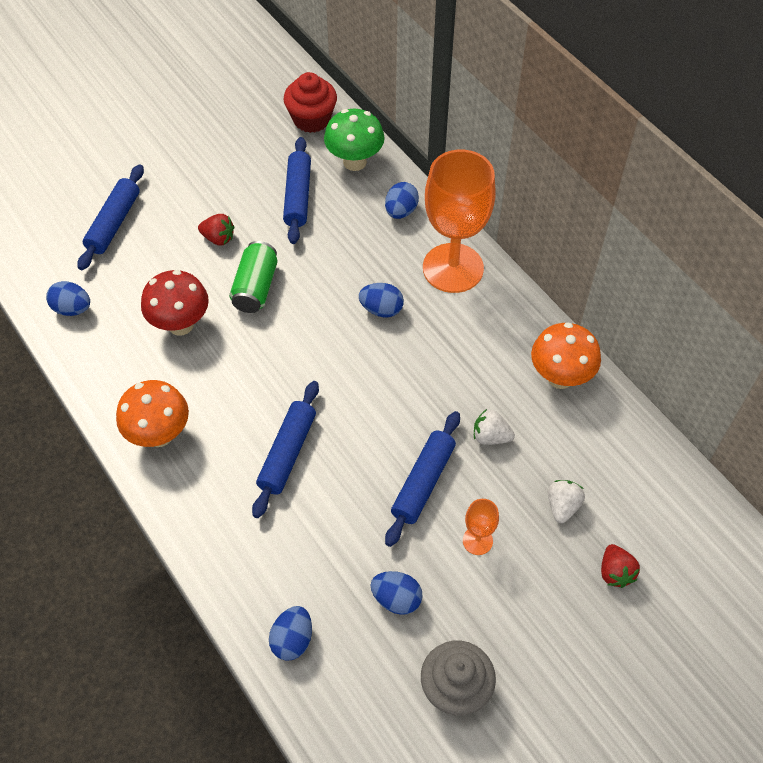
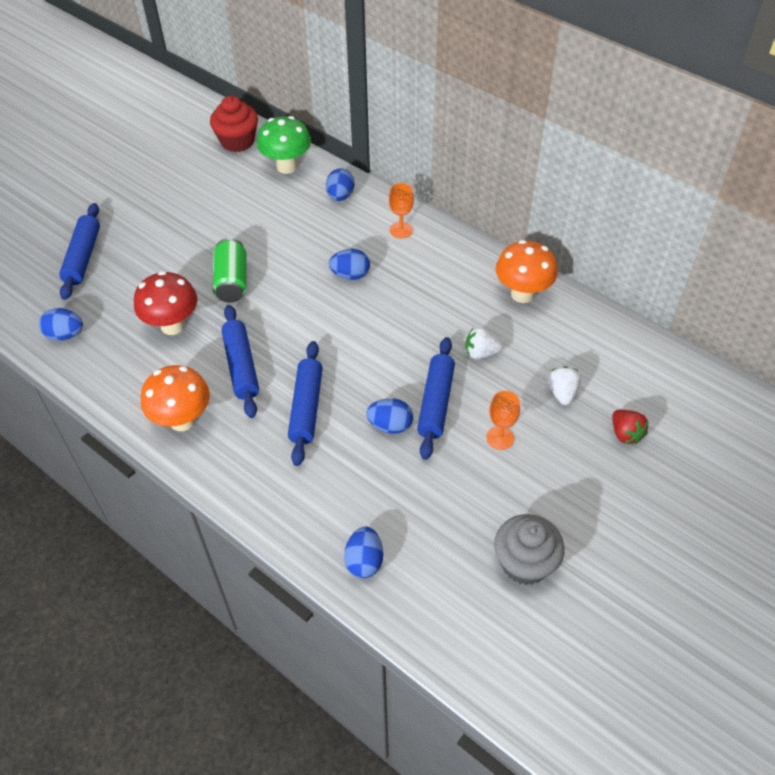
camera: 15 degrees left, 5 degrees down
red strawberry [198,214,234,246] -> none
blue rolling pin [283,137,311,244] -> blue rolling pin moved to [221,305,259,418]
blue egg [371,571,423,615] -> blue egg moved to [366,398,413,434]
orange goblet [423,150,496,293] -> orange goblet [389,183,414,239], size x0.42

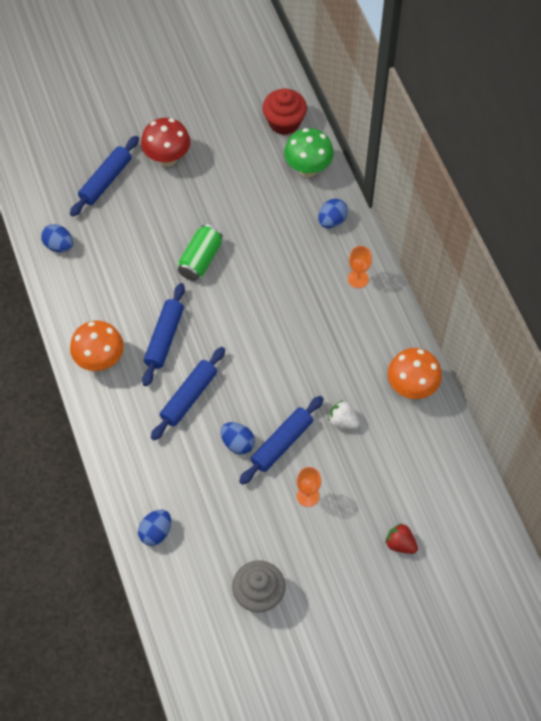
camera: 30 degrees right, 10 degrees up
red mushroom [134,271,198,335] -> red mushroom moved to [141,118,191,166]
blue egg [329,249,370,280] -> none
white strawberry [547,367,581,405] -> none
red strawberry [612,410,649,444] -> red strawberry turned 120 degrees clockwise [385,523,418,554]

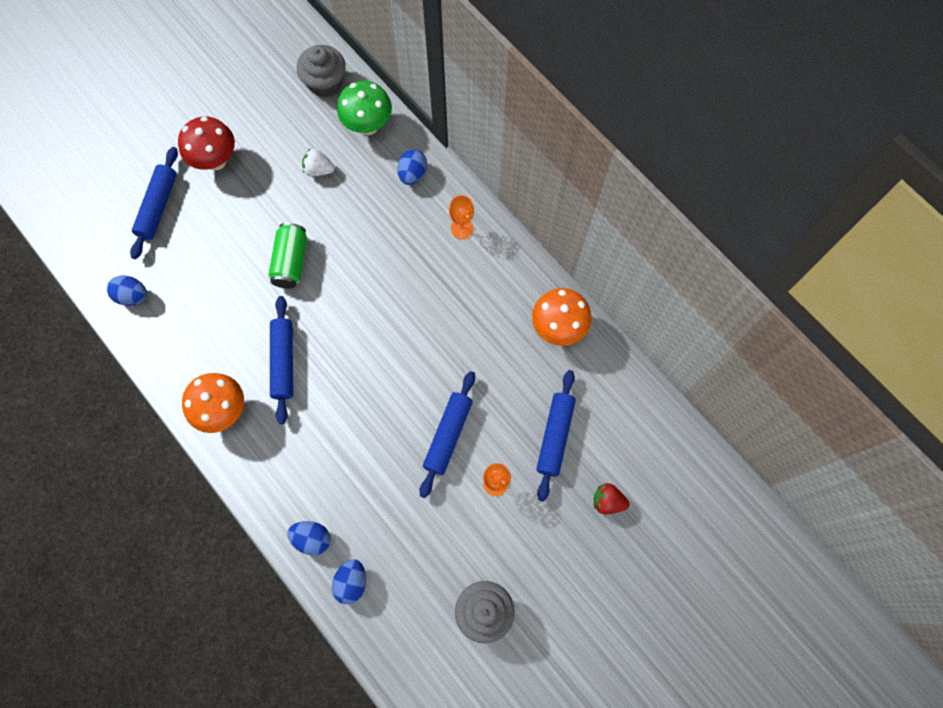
camera: 20 degrees left, 10 degrees up
blue rolling pin [151,347,225,441] -> blue rolling pin moved to [536,370,576,502]
blue egg [220,422,255,455] -> blue egg moved to [287,521,331,556]
red cupcake [263,88,307,135] -> grey cupcake [297,45,346,97]
white strawberry [328,400,360,429] -> white strawberry moved to [302,149,335,177]

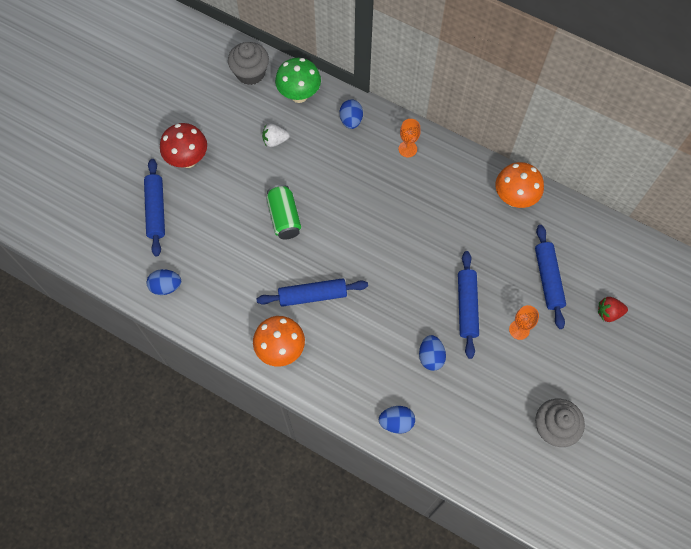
camera: 20 degrees left, 5 degrees down
blue rolling pin [270,296,293,424] -> blue rolling pin turned 75 degrees counterclockwise [257,278,368,307]
blue egg [332,559,366,605] -> blue egg moved to [419,335,446,371]

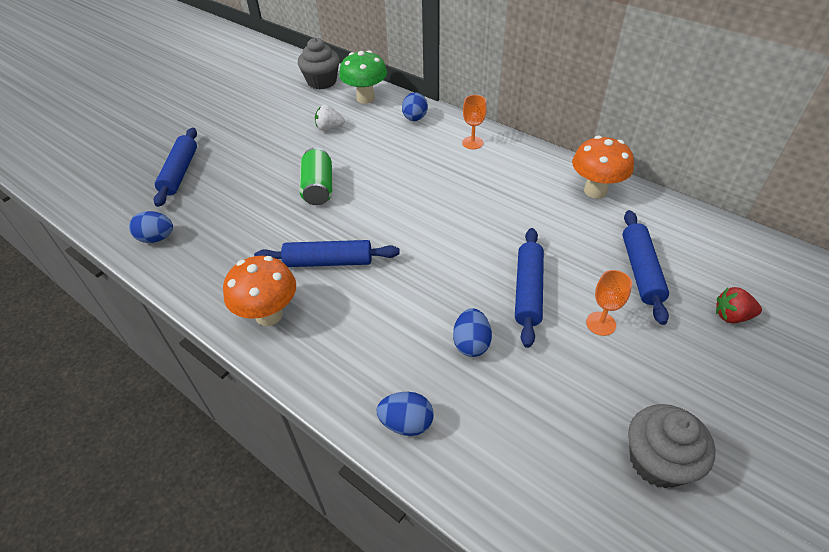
camera: 10 degrees right, 20 degrees down
red mushroom [160,123,207,168] -> none

